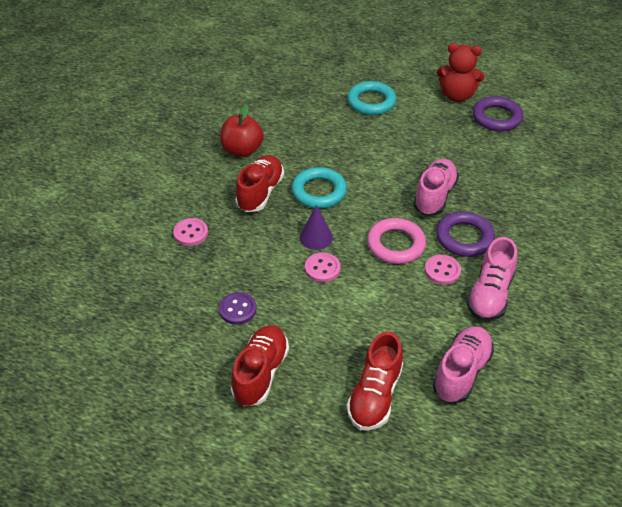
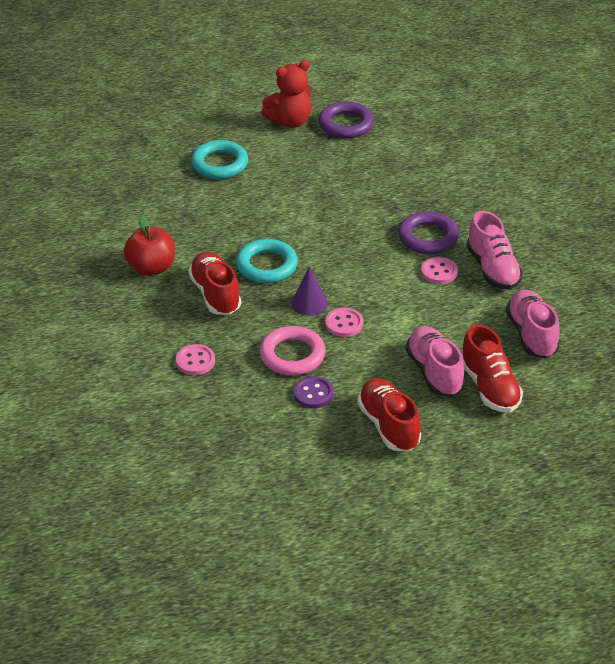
camera: 40 degrees left, 5 degrees down
pink ring [367,218,426,264] -> pink ring moved to [260,326,326,375]
pink shoe [413,158,459,215] -> pink shoe moved to [406,326,465,396]

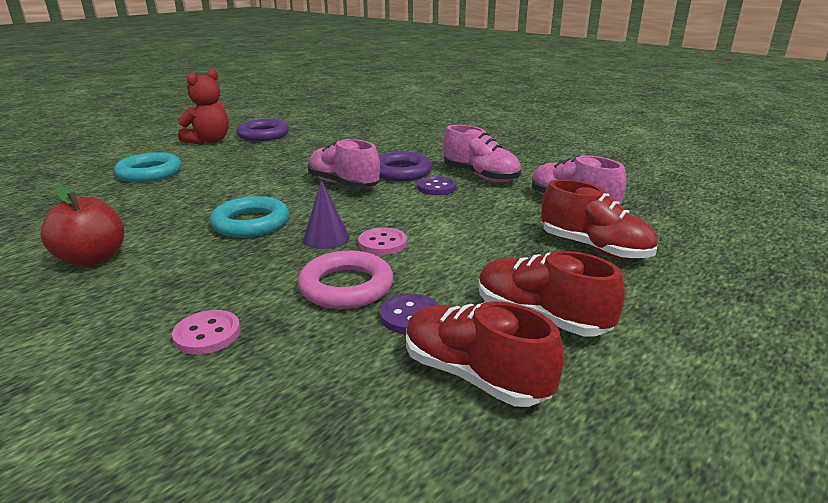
camera: 30 degrees left, 15 degrees down
red shoe [188,252,241,315] -> red shoe moved to [406,301,564,407]
pink shoe [406,326,465,396] -> pink shoe moved to [307,139,380,188]
pink button [421,257,458,284] -> purple button [417,176,456,195]

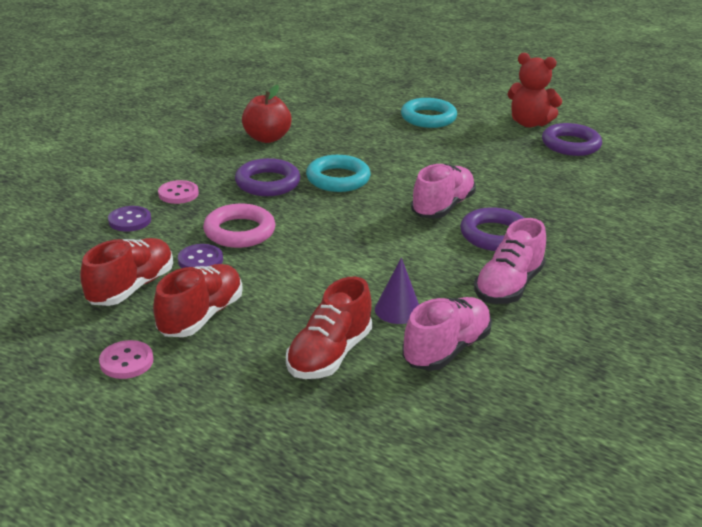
camera: 80 degrees right, 5 degrees up
purple cone [303,180,350,249] -> purple cone moved to [375,258,419,324]
pink button [358,227,407,255] -> pink button moved to [99,340,153,379]
purple button [417,176,456,195] -> purple button moved to [108,206,151,232]
none -> purple ring [235,158,301,196]

